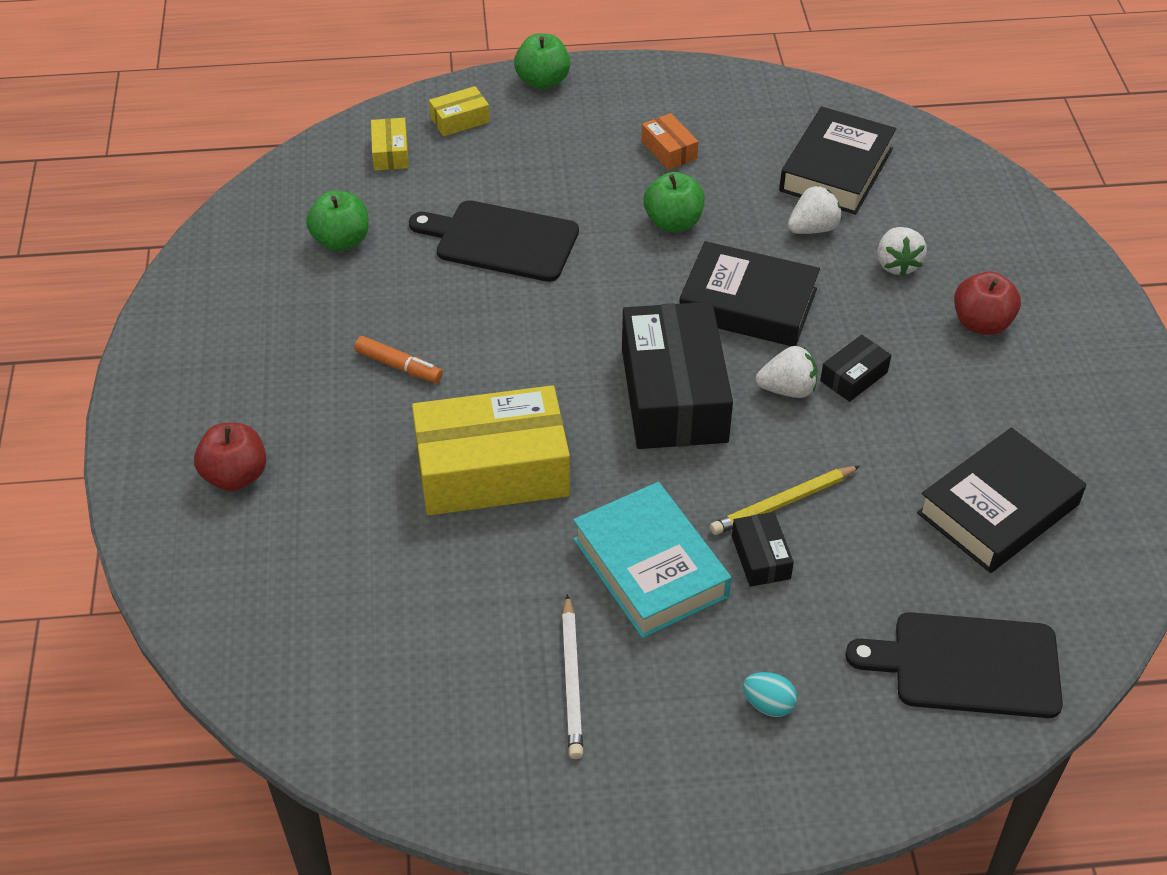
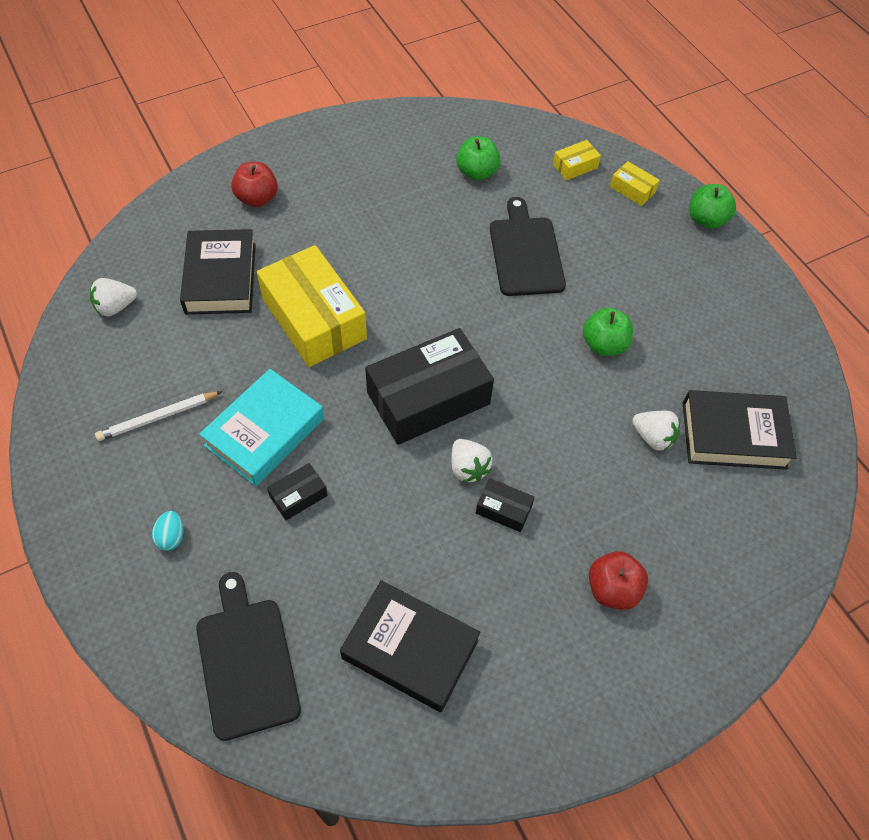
camera: 65 degrees right, 10 degrees up
orange marker [355,336,443,383] -> none
orange box [641,113,698,170] -> none
black book [679,241,820,346] -> black book moved to [180,229,256,315]
yellow pencil [710,466,860,535] -> none
white strawberry [877,227,927,276] -> white strawberry moved to [90,278,137,316]

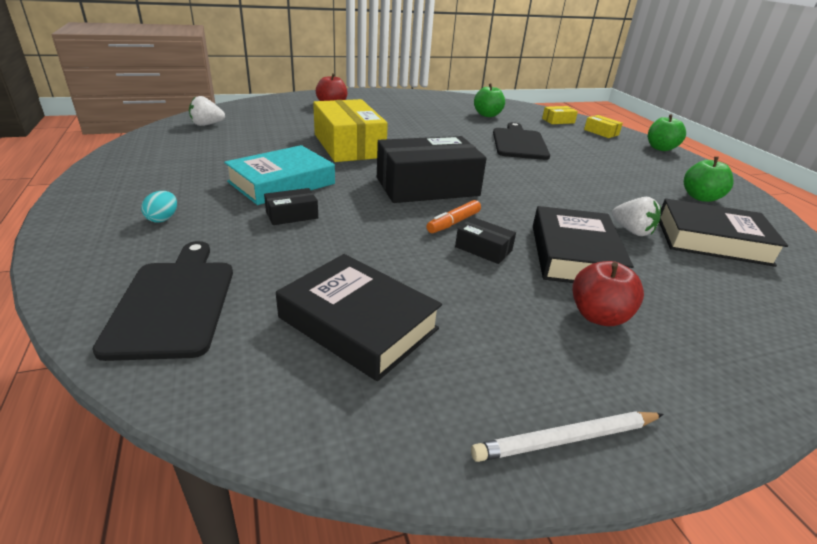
camera: 10 degrees right, 25 degrees down
white pencil [95,391,222,441] -> white pencil moved to [471,411,664,462]
black book [180,229,256,315] -> black book moved to [533,206,634,283]
white strawberry [451,439,493,482] -> orange marker [427,200,481,233]
green apple [583,308,633,356] -> green apple moved to [684,157,733,202]

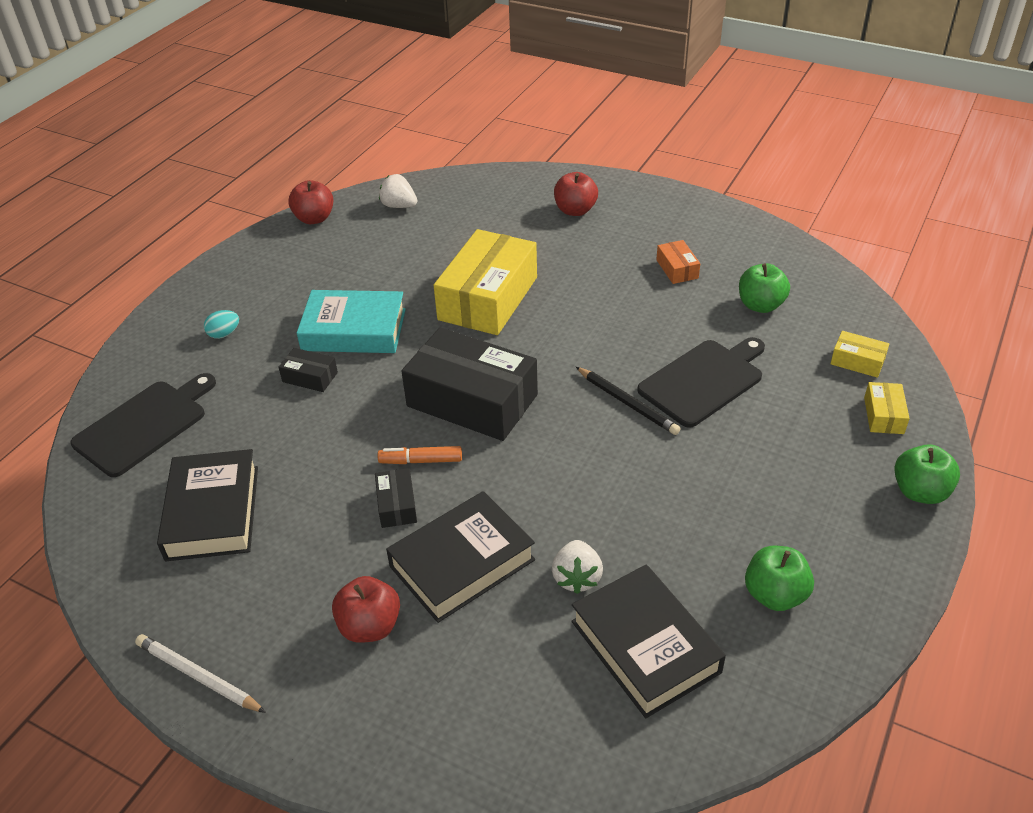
camera: 50 degrees right, 10 degrees up
none -> red apple [288,180,333,224]
none -> black pencil [576,367,681,435]
none -> orange box [656,240,700,284]

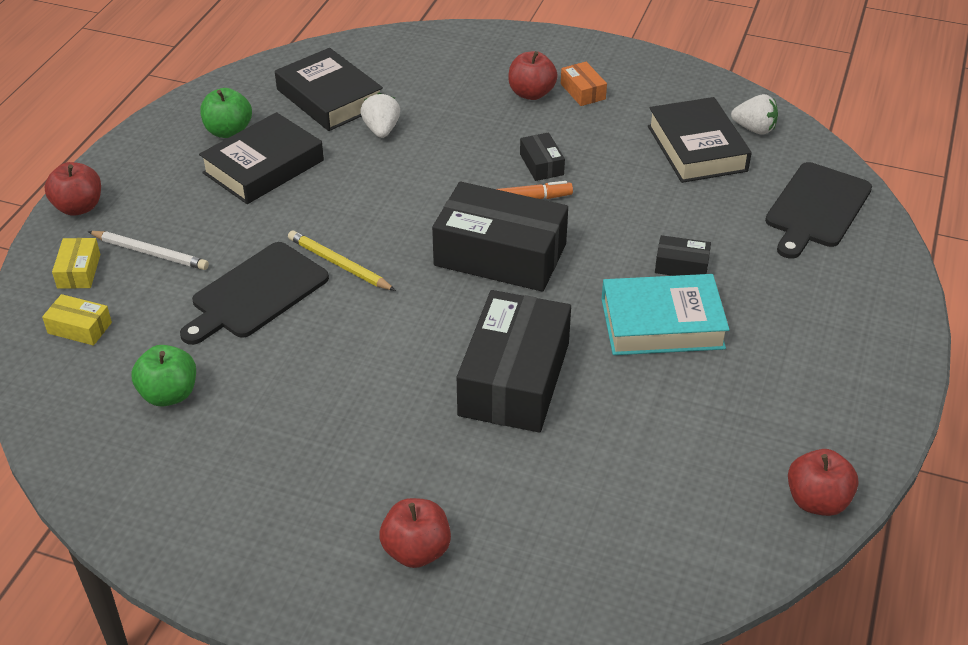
camera: 170 degrees right, 0 degrees up
white pencil [135,634,266,713] -> white pencil moved to [88,231,209,270]
turquoise egg [204,310,239,339] -> none
white strawberry [379,174,417,208] -> white strawberry moved to [731,94,778,135]
black book [386,491,535,623] -> black book moved to [199,112,324,204]
yellow box [433,229,537,335] -> black box [457,290,571,433]
black pencil [576,367,681,435] -> yellow pencil [288,230,396,291]
orange box [656,240,700,284] -> orange box moved to [561,62,607,106]
green apple [894,444,960,504] -> red apple [45,162,101,216]

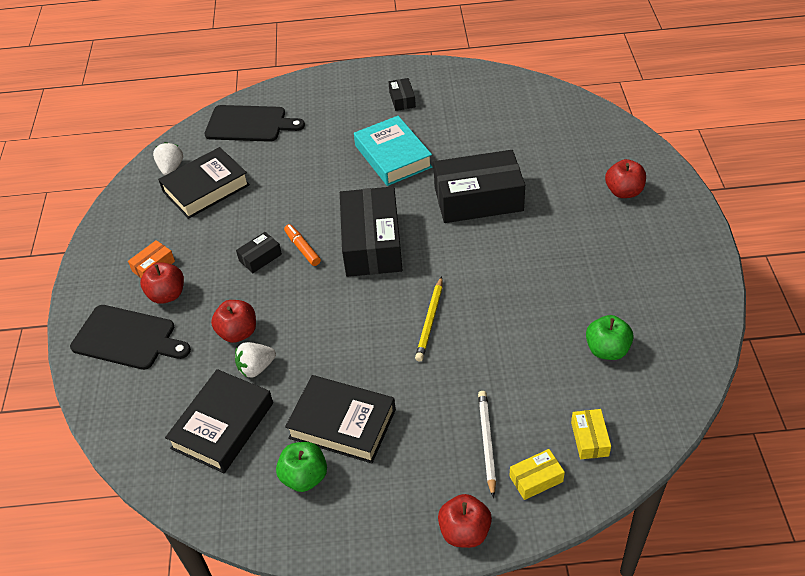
camera: 110 degrees left, 5 degrees up
black cutting board [180,242,329,345] -> black cutting board moved to [70,305,191,370]
black box [655,235,711,276] -> black box moved to [389,78,416,111]
red apple [788,449,859,516] -> red apple moved to [211,300,256,343]

